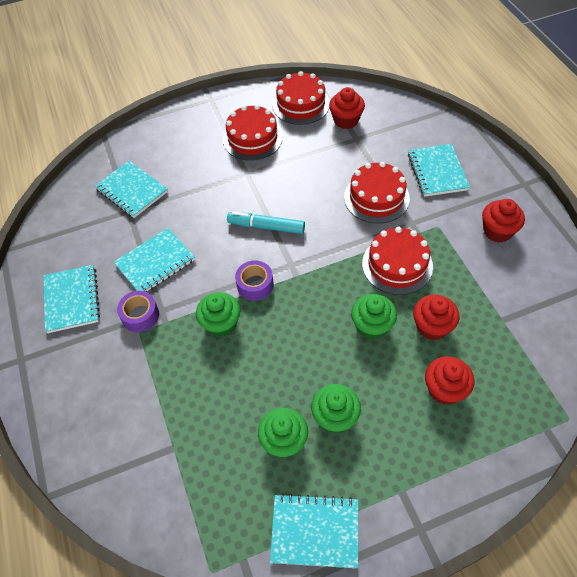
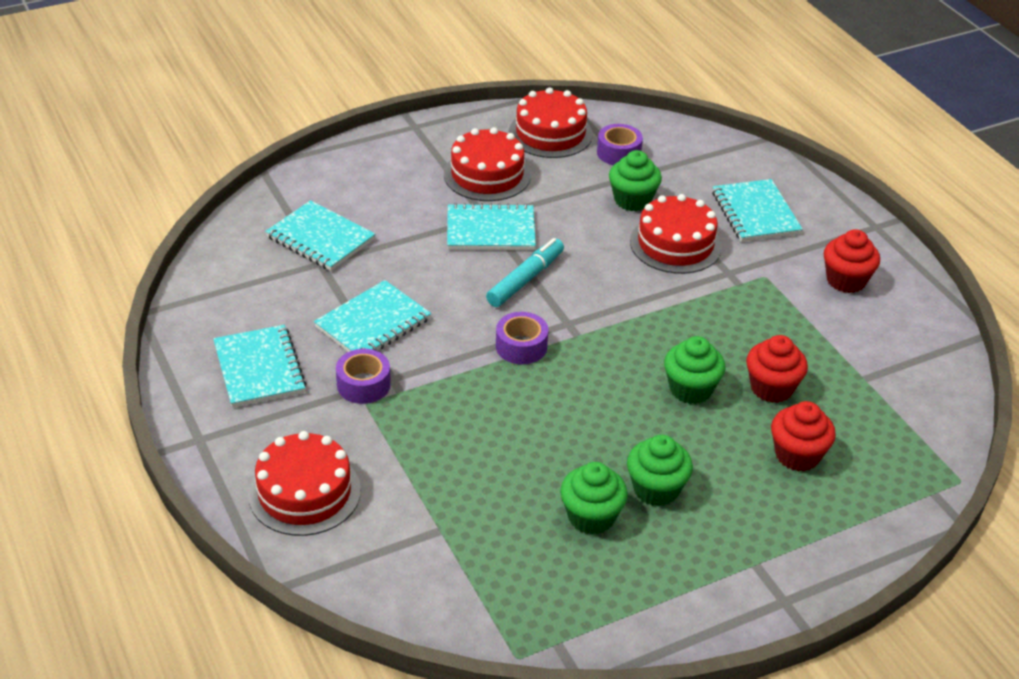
camera: 10 degrees left, 15 degrees down
green cupcake [196,292,240,337] -> green cupcake moved to [609,150,662,211]
turquoise marker [227,212,305,234] -> turquoise marker turned 120 degrees clockwise [486,238,564,307]
turquoise notebook [270,493,358,568] -> turquoise notebook moved to [447,203,536,250]
red cupcake [329,87,365,129] -> purple tape [597,124,643,165]
red cake [362,227,433,295] -> red cake moved to [248,431,361,536]

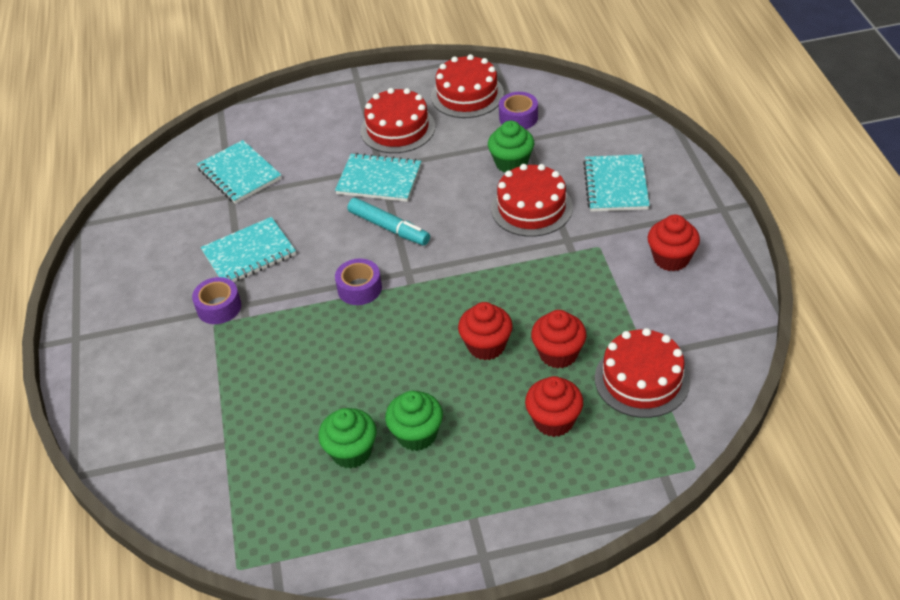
camera: 20 degrees right, 5 degrees up
turquoise notebook [213,325,307,408] -> none
red cake [248,431,361,536] -> red cake moved to [595,328,690,418]
turquoise marker [486,238,564,307] -> turquoise marker turned 75 degrees clockwise [348,198,430,245]
green cupcake [664,336,726,404] -> red cupcake [458,302,513,360]

